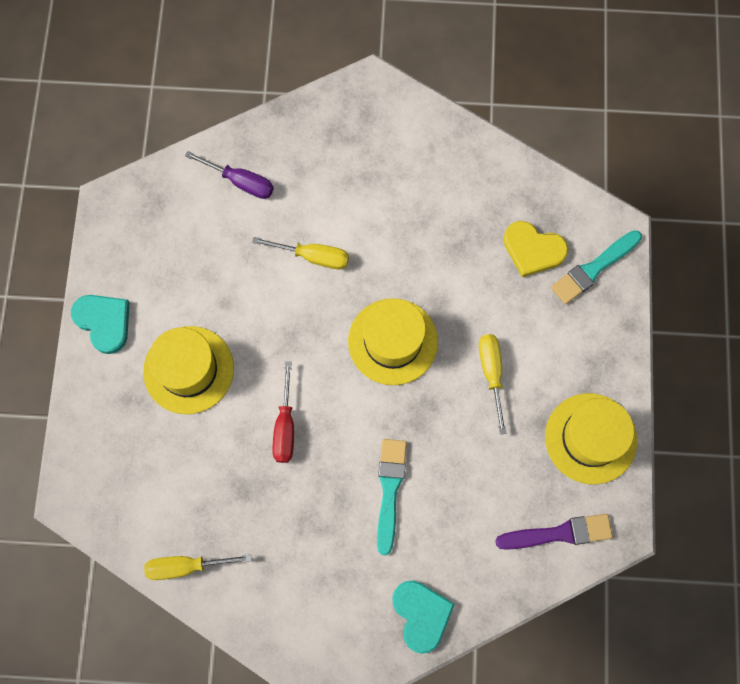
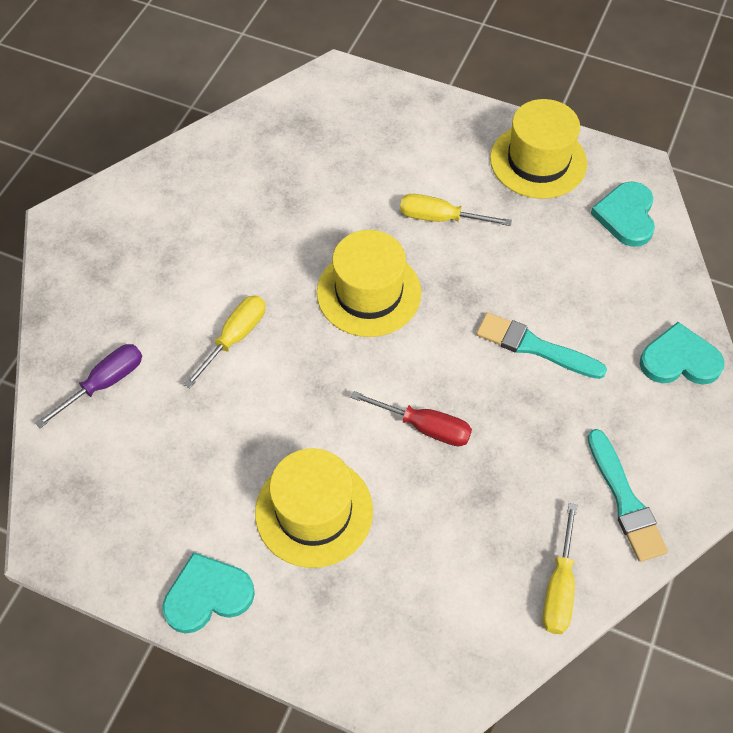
camera: 70 degrees left, 15 degrees down
purple brush [495,514,613,550] -> turquoise heart [591,181,655,247]
yellow heart [503,221,568,277] -> none
turquoise brush [551,230,642,304] -> turquoise brush moved to [587,429,668,562]

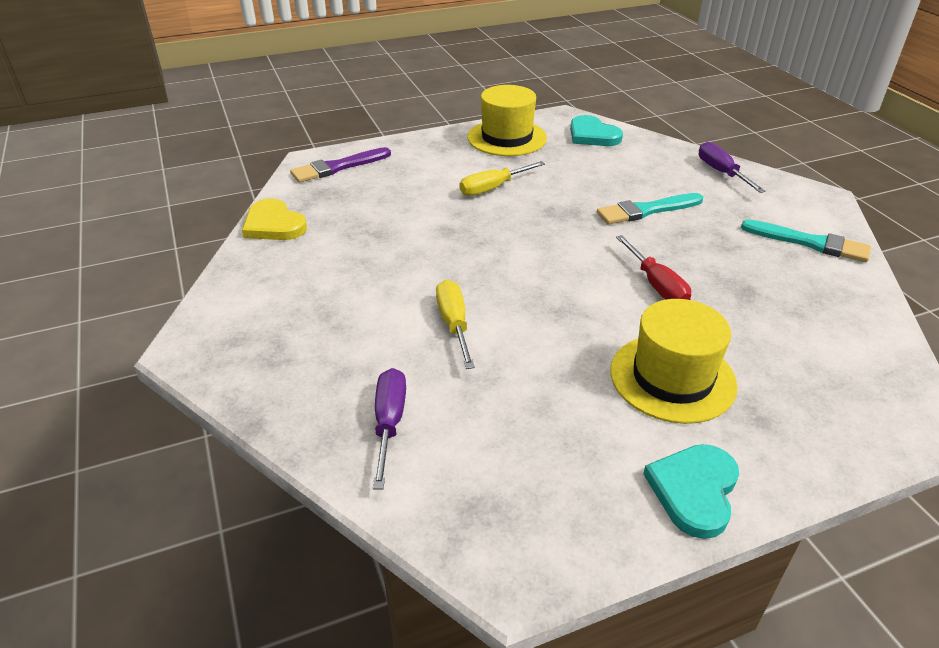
camera: 45 degrees left, 20 degrees down
yellow hat [317,230,421,337] -> none
red screwdriver [351,391,472,447] -> red screwdriver turned 90 degrees clockwise [616,235,691,300]
yellow screwdriver [543,503,577,634] -> none
turquoise heart [640,322,725,385] -> purple screwdriver [699,142,766,193]
none -> yellow heart [242,198,307,240]
none -> purple brush [290,147,391,183]

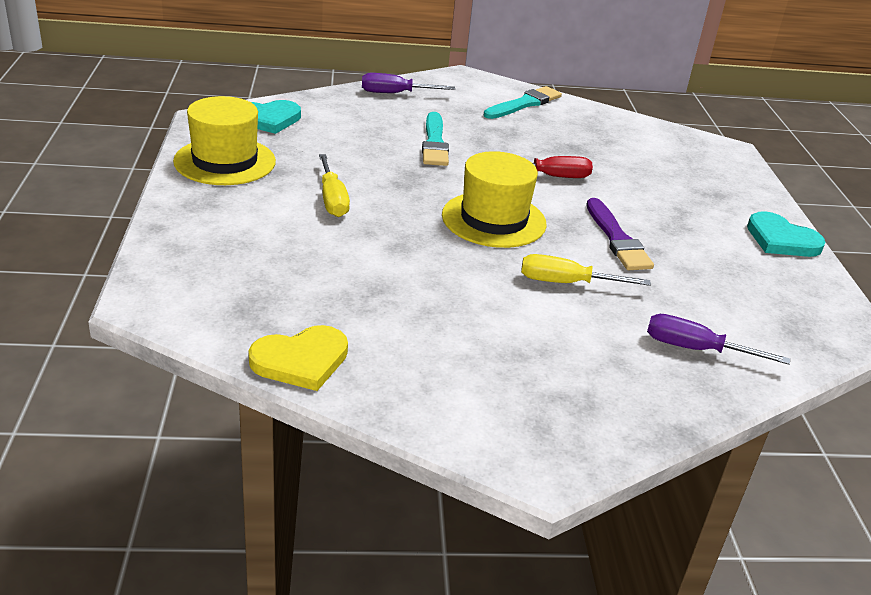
camera: 75 degrees left, 5 degrees down
purple brush [290,147,391,183] -> purple brush moved to [586,198,654,270]
yellow hat [610,299,738,424] -> yellow hat moved to [442,151,547,248]

